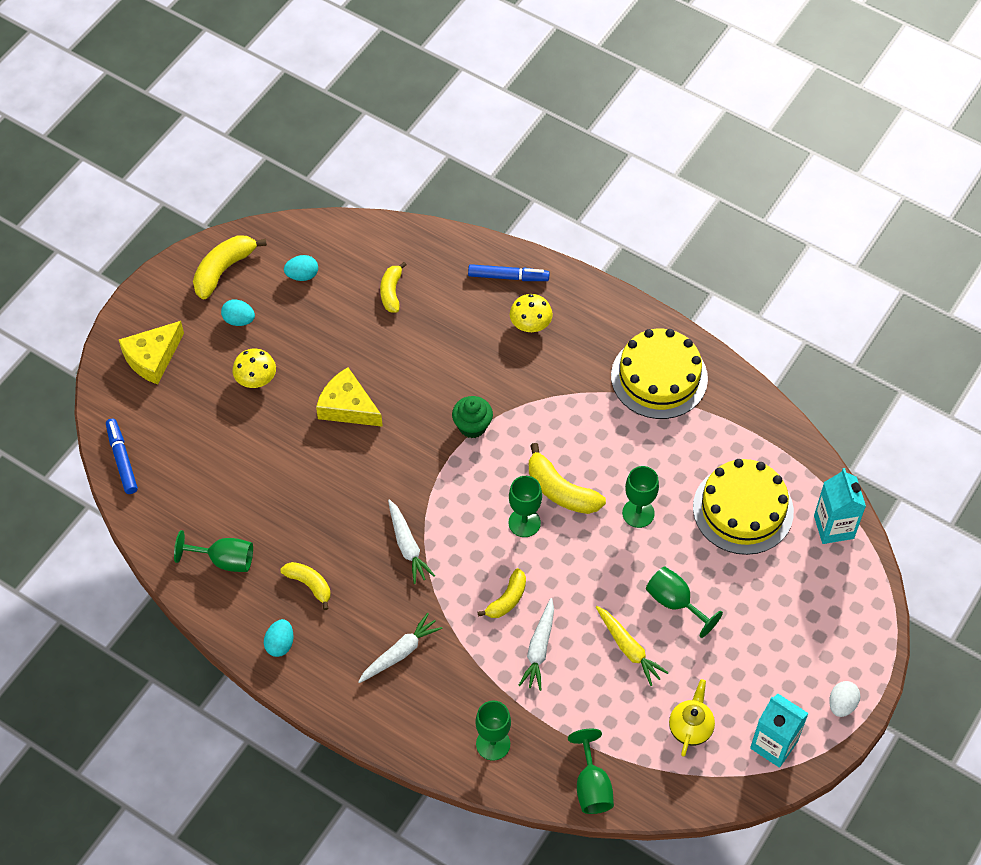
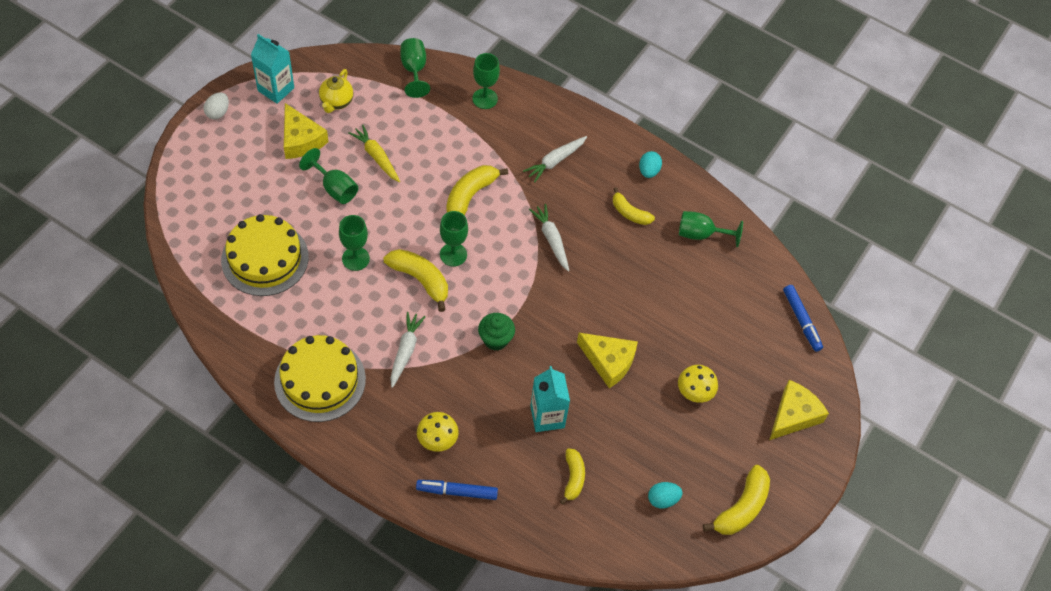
camera: 175 degrees right, 0 degrees up
turquoise egg [221,300,255,326] -> none
yellow banana [478,568,526,618] -> yellow banana [446,165,508,215], size x1.54
white carrot [518,598,554,691] -> white carrot moved to [390,312,426,388]
turquoise carton [814,468,866,544] -> turquoise carton moved to [530,366,570,432]
none -> yellow cheese [284,103,328,159]

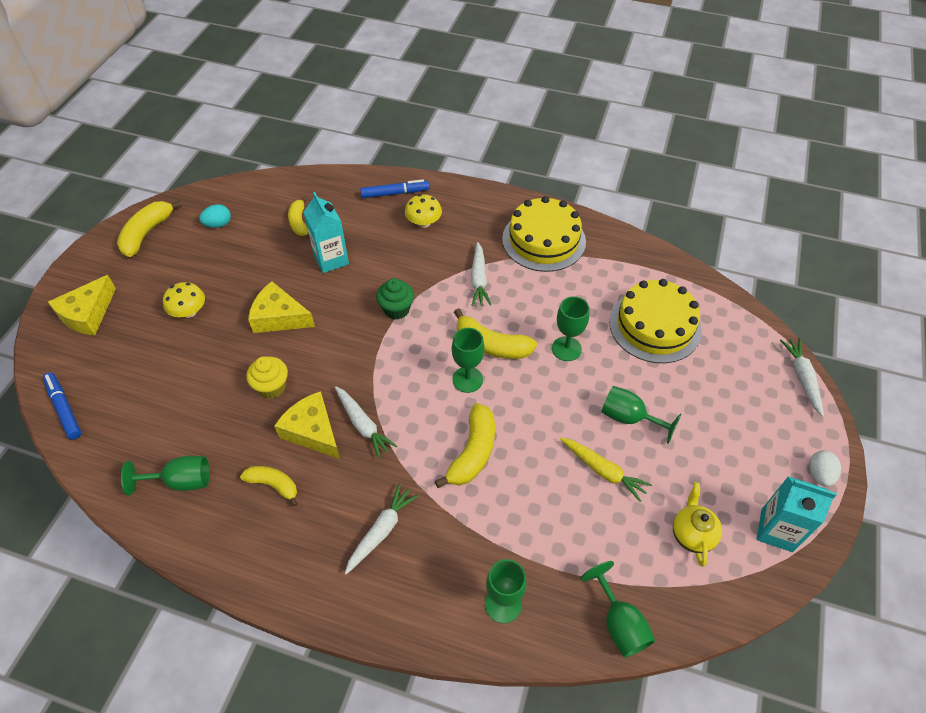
camera: 170 degrees right, 5 degrees down
yellow cheese [284,103,328,159] -> yellow cheese moved to [274,391,340,459]
turquoise egg [639,151,662,178] -> none
none -> yellow cupcake [246,356,288,399]
none -> white carrot [780,338,824,417]

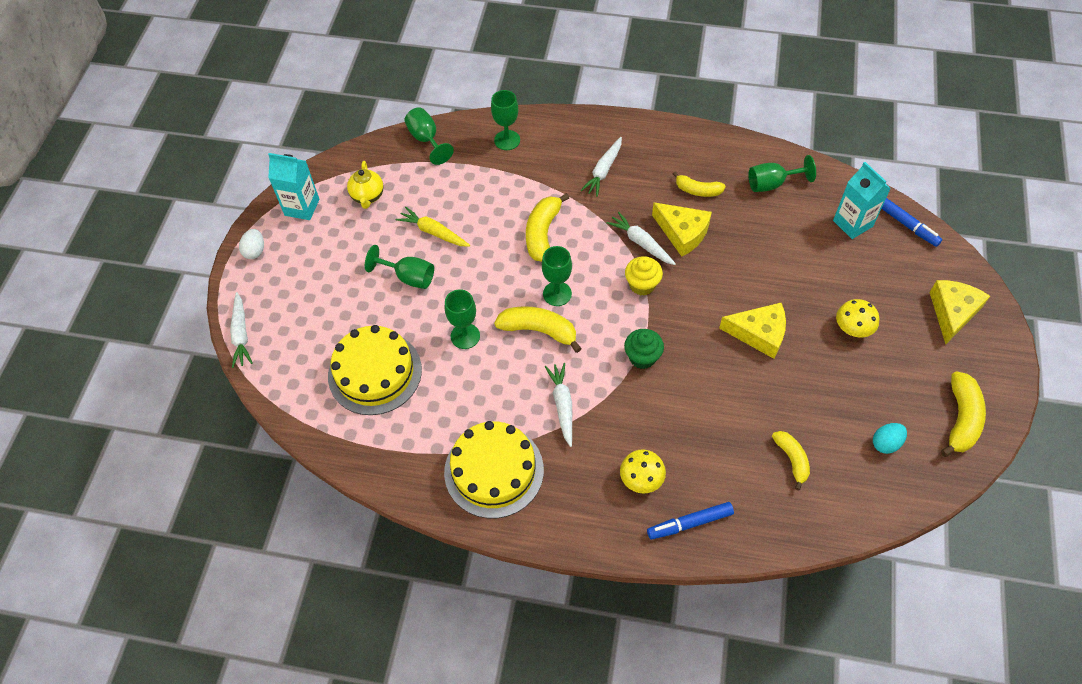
camera: 175 degrees right, 5 degrees up
yellow cupcake [246,356,288,399] -> yellow cupcake moved to [625,256,663,296]
turquoise carton [304,192,349,273] -> turquoise carton moved to [833,162,891,239]

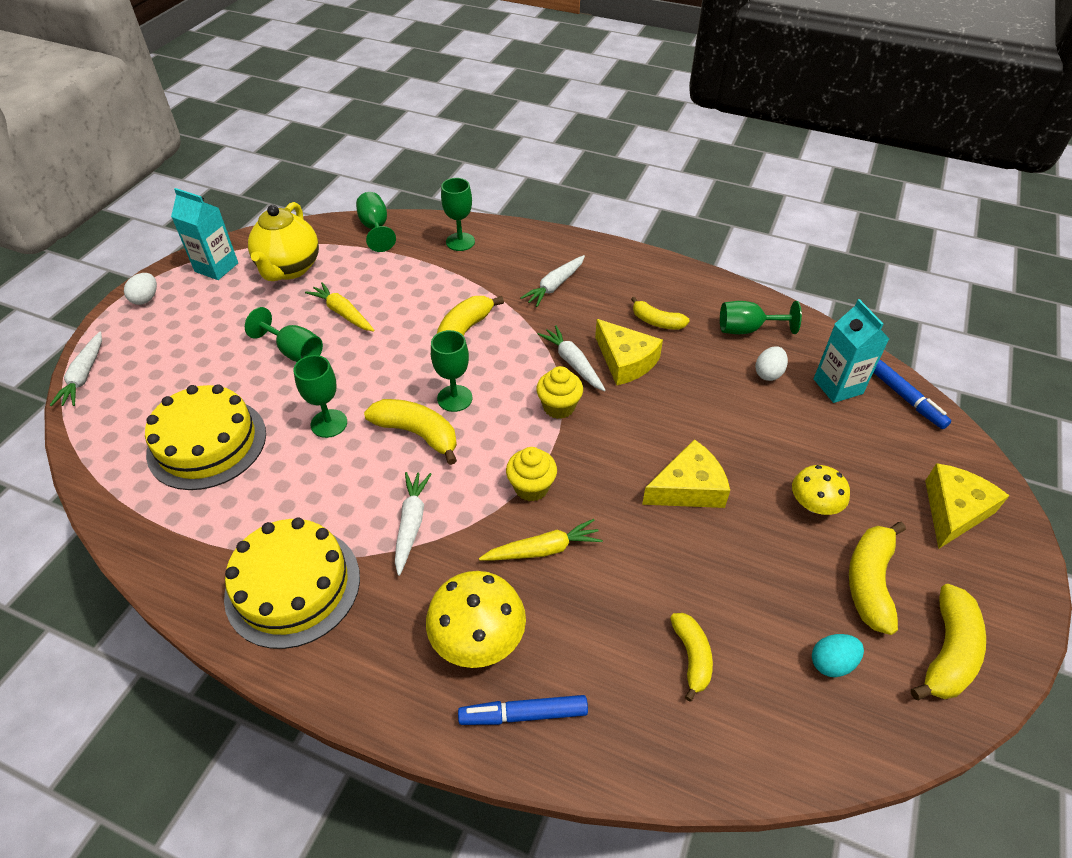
camera: 10 degrees right, 10 degrees down
yellow teapot [347,161,384,209] -> yellow teapot [248,202,319,281], size x1.67
yellow mushroom [620,449,666,494] -> yellow mushroom [426,571,526,668], size x1.54
green cupcake [624,329,664,369] -> yellow cupcake [506,447,557,502]
yellow cheese [719,303,786,359] -> yellow cheese turned 45 degrees counterclockwise [642,439,730,508]
none -> yellow carrot [479,519,603,561]
none -> white egg [755,346,788,381]
none -> yellow banana [849,522,906,635]

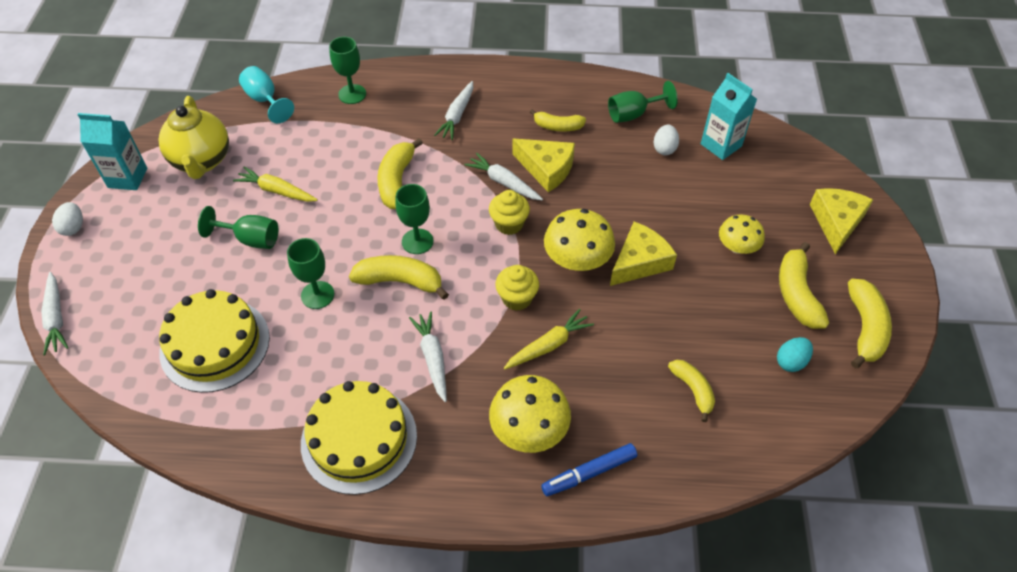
camera: 20 degrees left, 5 degrees up
green goblet [356,192,396,252] -> turquoise goblet [239,66,294,123]
blue marker [873,360,951,429] -> none
none -> yellow mushroom [544,209,615,271]

